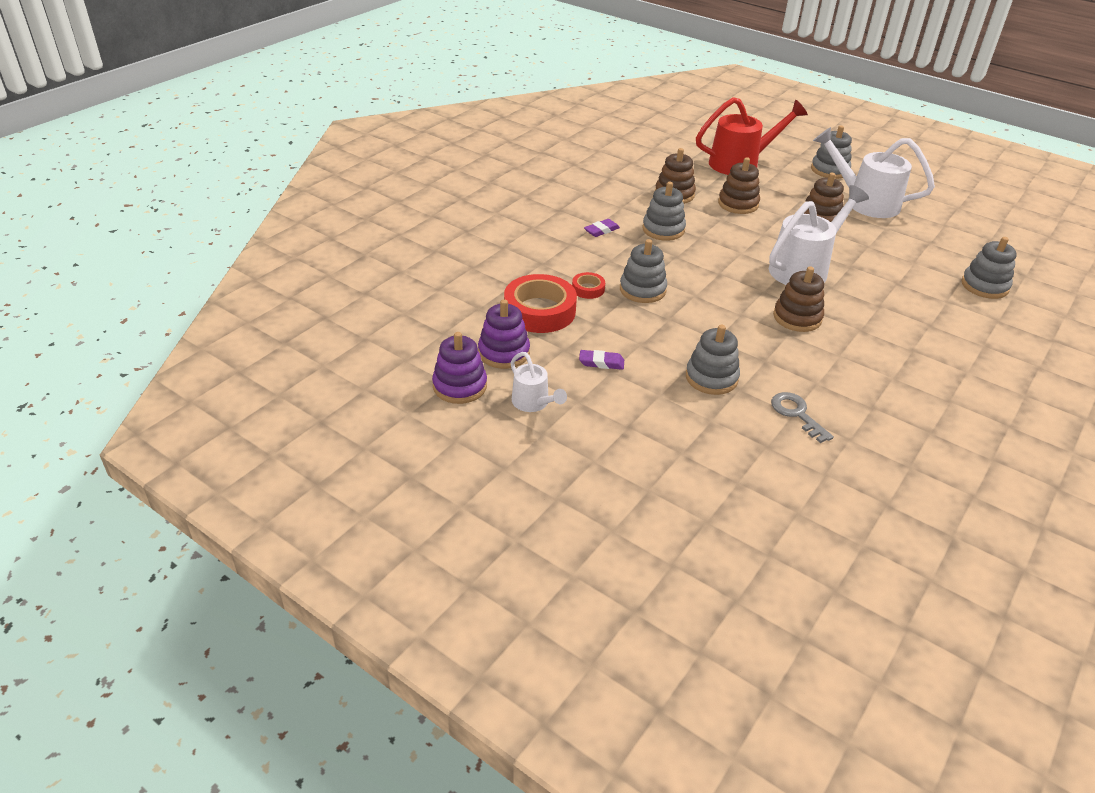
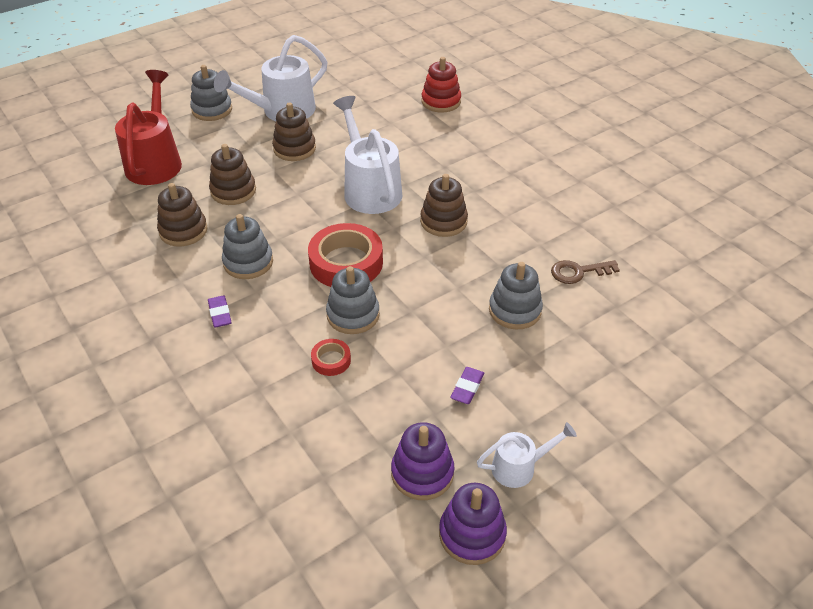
camera: 70 degrees left, 5 degrees up
red tape [504,274,577,333] -> red tape moved to [308,223,383,287]
grey key [771,392,834,443] -> brown key [551,260,620,284]
grey stacking toy [961,237,1017,299] -> red stacking toy [422,57,461,112]

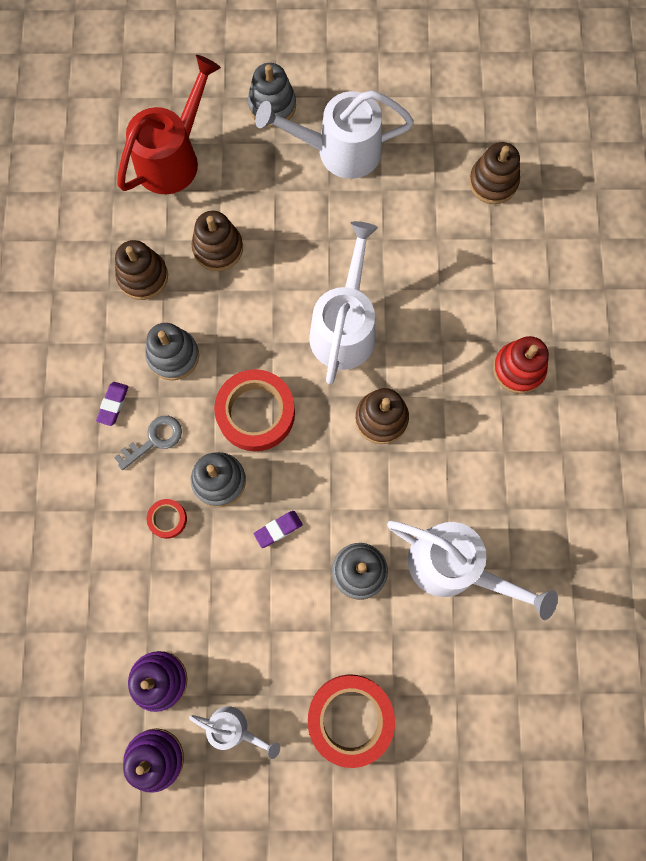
camera: 35 degrees right, 30 degrees up
brown stacking toy [272,102,316,161] -> brown stacking toy moved to [469,142,520,204]
red stacking toy [422,57,461,112] -> red stacking toy moved to [493,336,549,394]
purple eraser [450,367,484,404] -> purple eraser moved to [254,511,303,548]
brown key [551,260,620,284] -> white watering can [387,521,558,620]
none -> grey key [114,416,182,470]
none -> red tape [308,674,395,768]

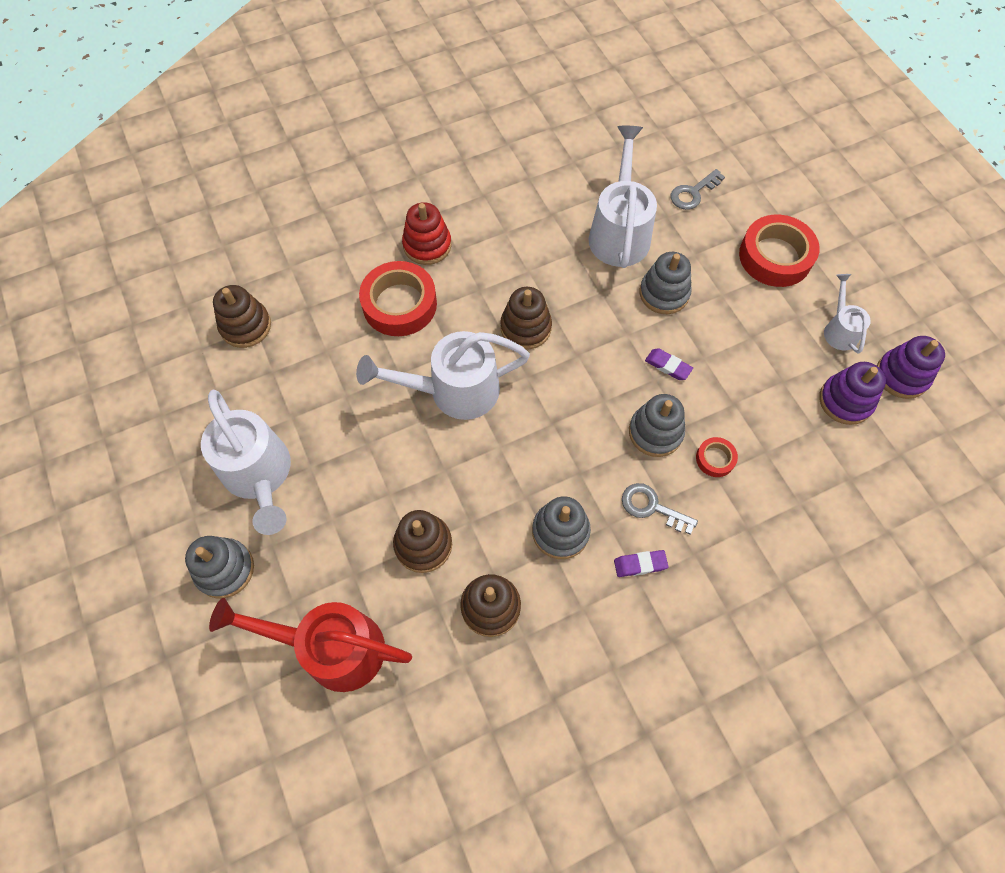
camera: 115 degrees left, 10 degrees down
red tape [214,369,295,451] -> red tape moved to [359,261,437,336]
none -> grey key [670,169,725,210]

